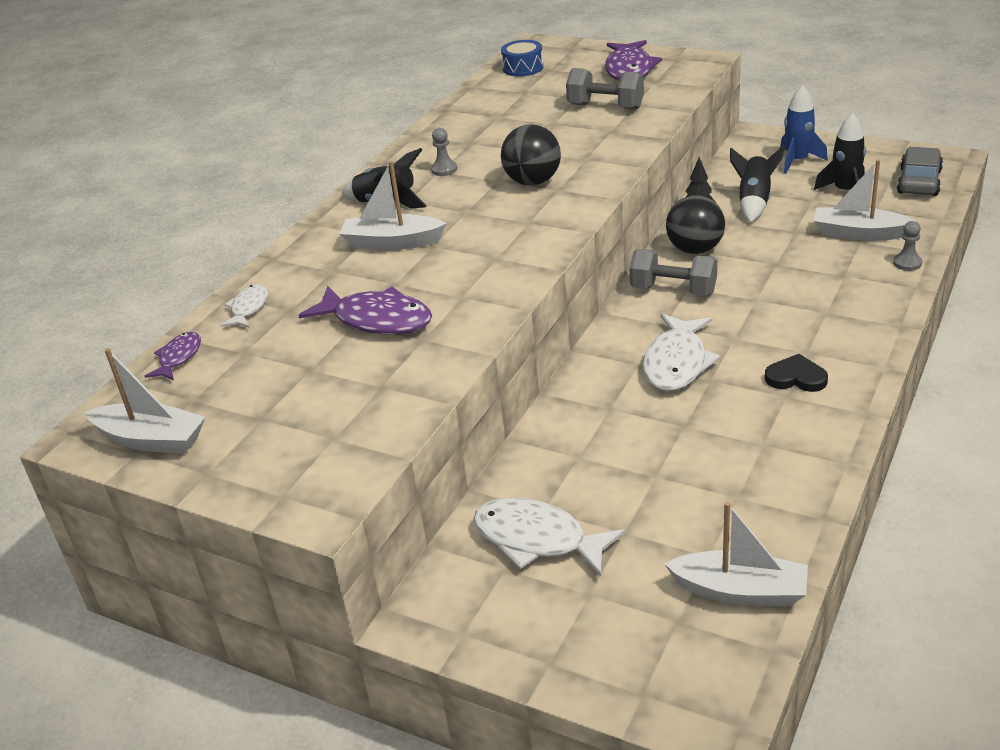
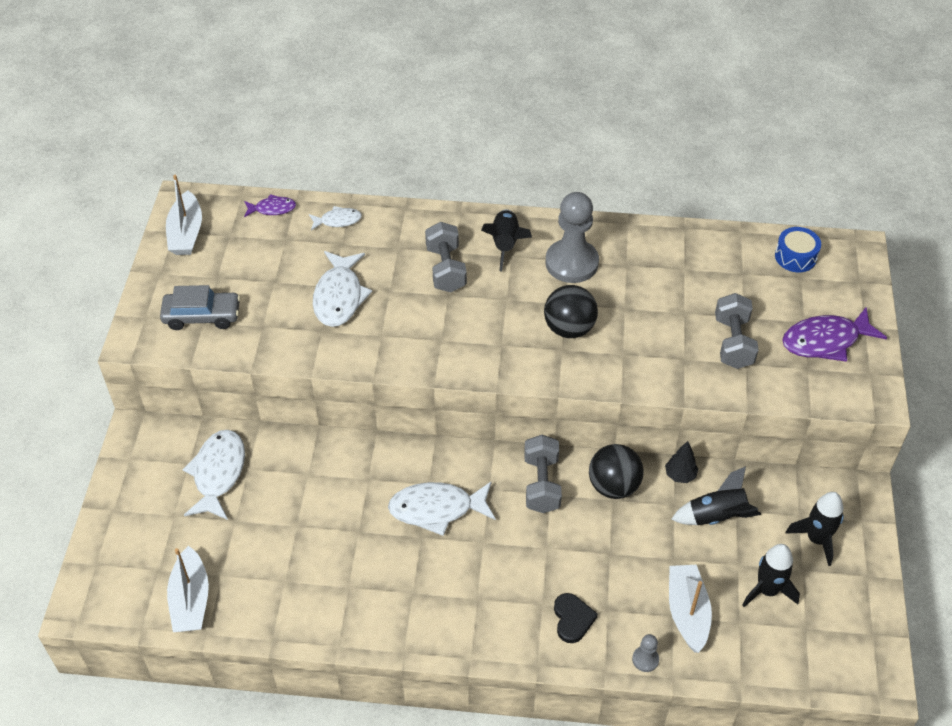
camera: 65 degrees right, 15 degrees up
purple fish [298,285,432,334] -> white fish [313,251,373,327]
white boat [340,161,447,250] -> grey dumbbell [425,222,467,292]
grey pawn [431,128,457,176] -> grey pawn [545,192,599,283], size x2.33
black heart [765,354,828,392] -> black heart moved to [554,593,598,643]
blue rocket [780,85,828,174] -> black rocket [786,492,844,566]
grey car [897,147,943,196] -> grey car moved to [160,285,240,330]

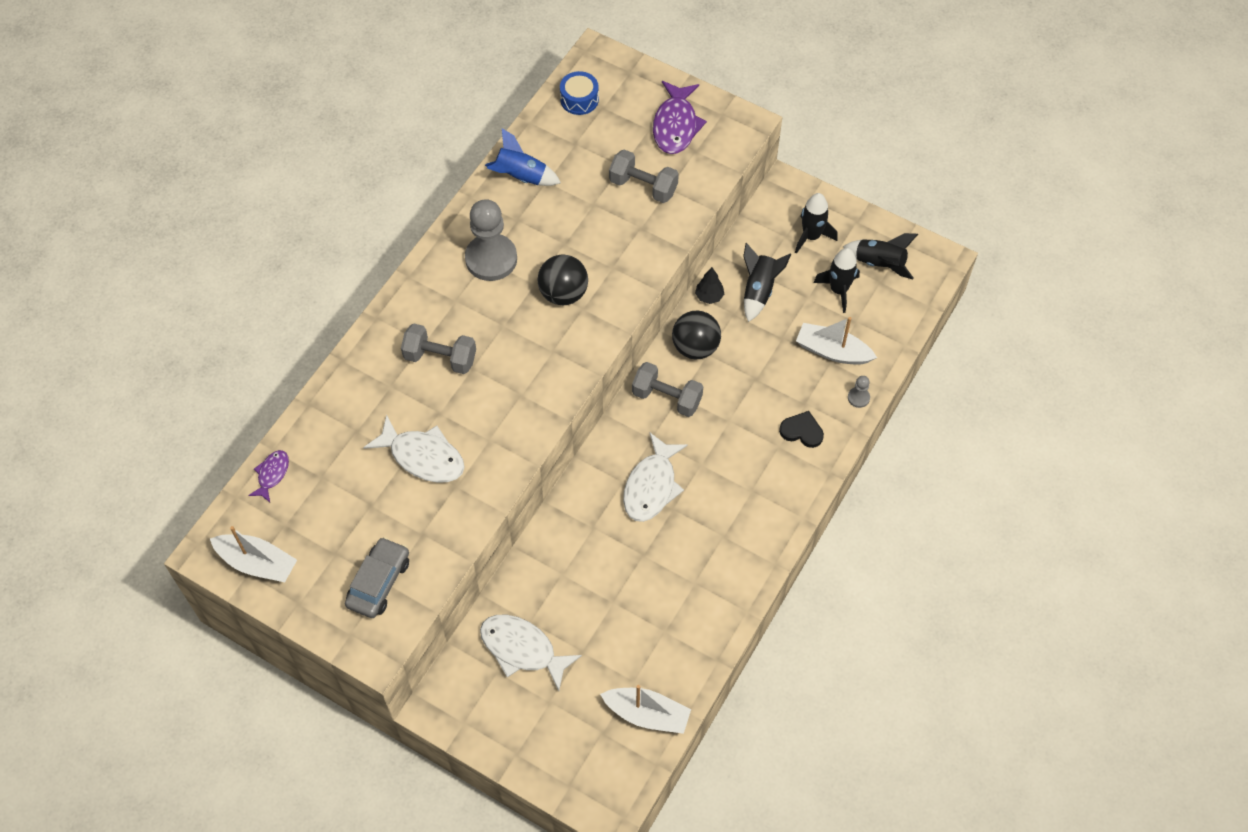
camera: 65 degrees left, 10 degrees up
white fish [309,206,362,230] -> none
black rocket [481,209,532,272] -> black rocket moved to [843,233,918,280]
none -> blue rocket [485,128,561,186]

